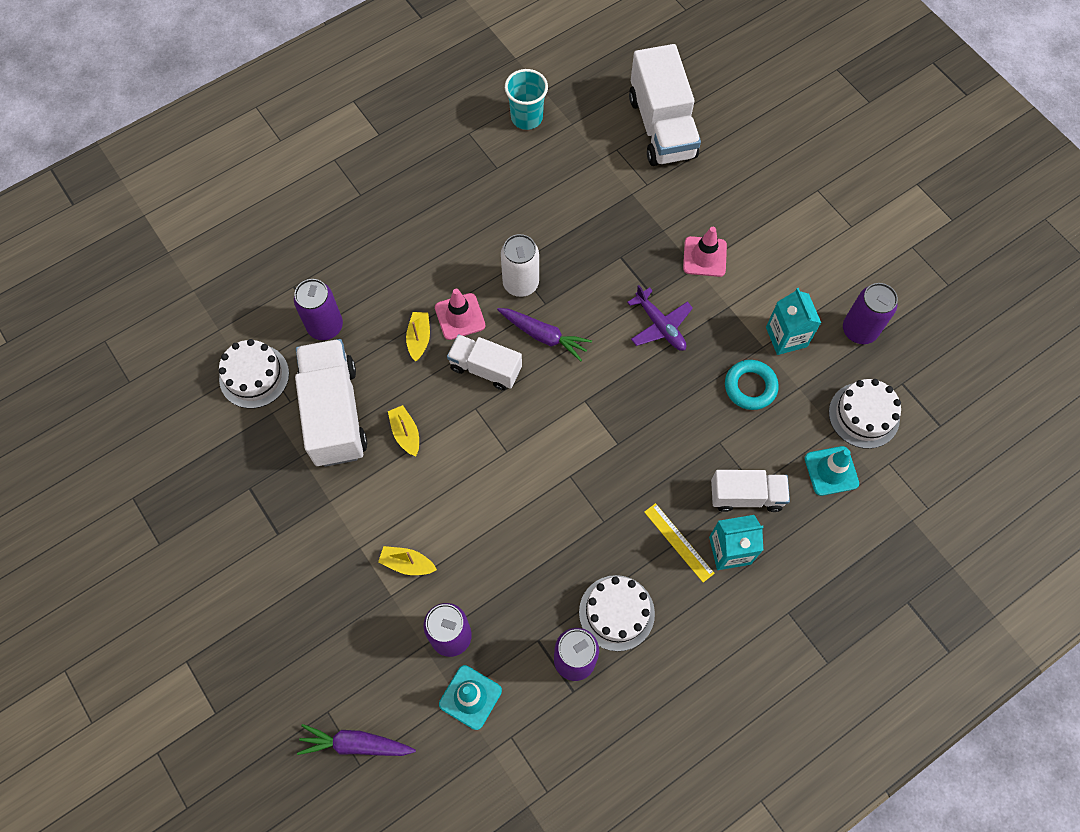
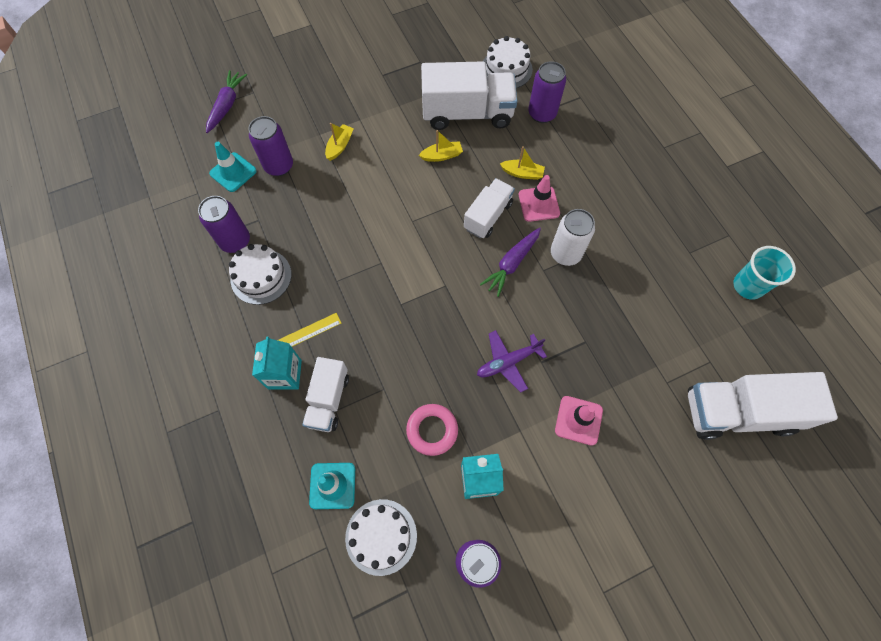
camera: 100 degrees right, 0 degrees up
turquoise ring [725,360,779,410] -> pink ring [406,404,458,456]

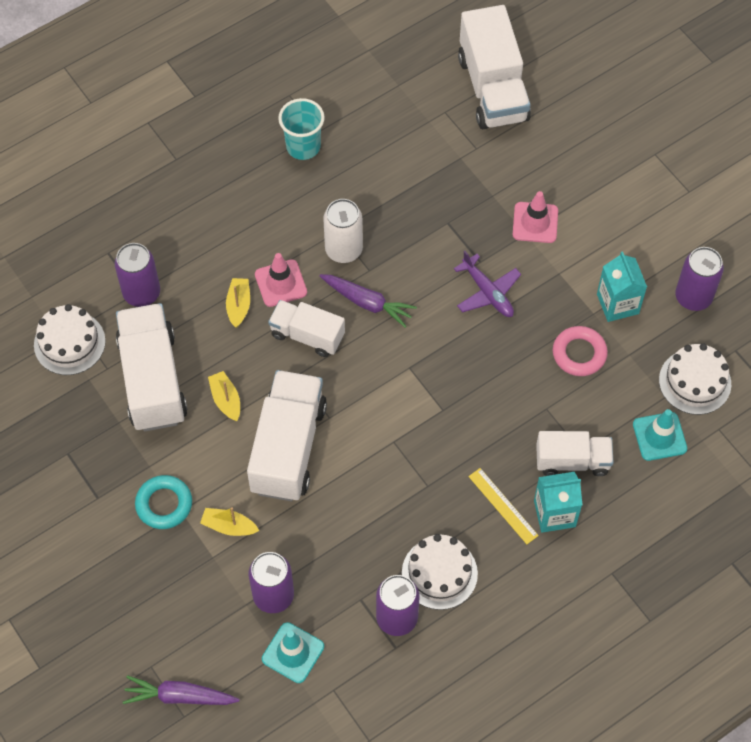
camera: 100 degrees left, 5 degrees down
turquoise cup [733,246,796,300] -> turquoise cup moved to [278,98,325,160]
none -> turquoise ring [135,475,192,529]
none -> white truck [247,370,327,501]

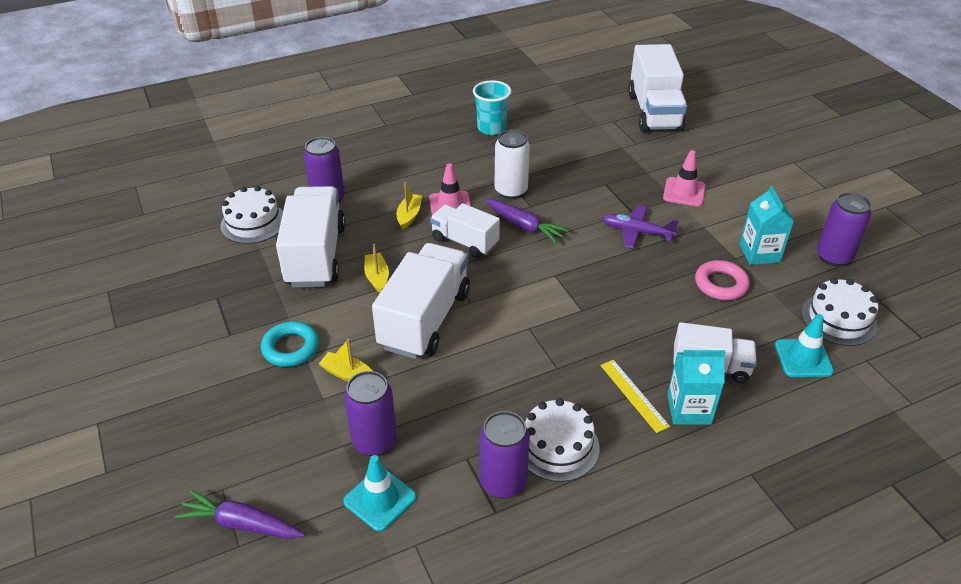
camera: 10 degrees right, 20 degrees down
purple plane [454,251,521,317] -> purple plane turned 135 degrees clockwise [602,205,679,249]

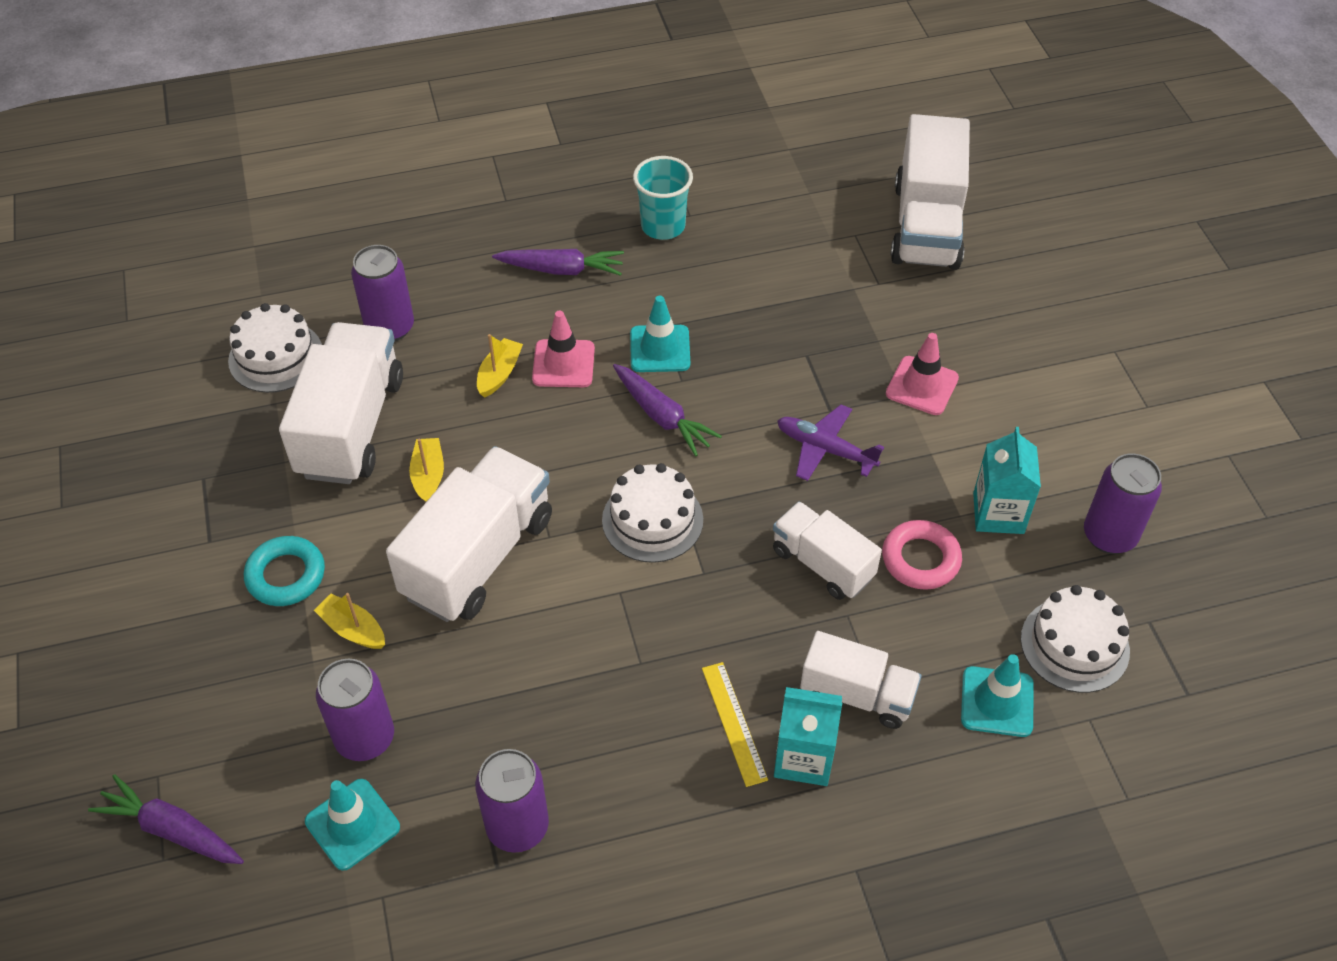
camera: 10 degrees right, 10 degrees up
white truck [430,203,500,258] -> white truck moved to [773,501,882,600]
white can [494,129,530,199] -> turquoise traffic cone [630,296,690,372]
white cake [525,398,600,482] -> white cake moved to [602,463,703,563]
none -> purple carrot [492,249,624,276]

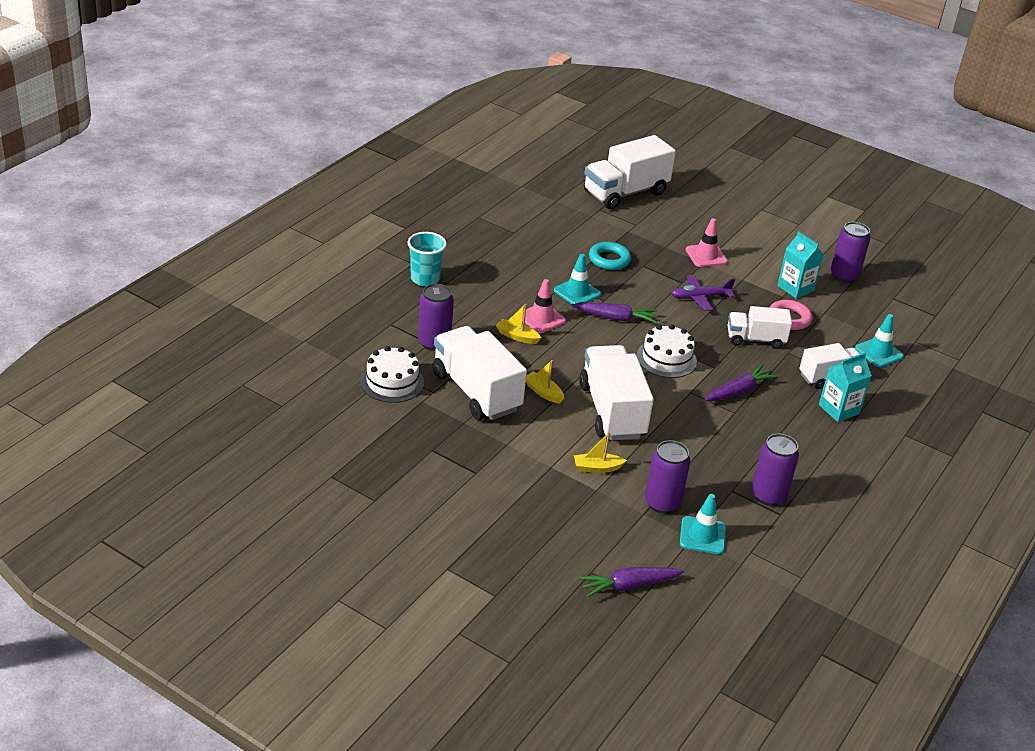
camera: 45 degrees left, 15 degrees down
turquoise ring [244,536,325,606] -> turquoise ring moved to [589,242,631,270]
yellow boat [477,334,523,398] -> yellow boat turned 45 degrees counterclockwise [496,304,541,344]
purple carrot [492,249,624,276] -> purple carrot moved to [705,364,778,401]
turquoise cup [633,156,693,240] -> turquoise cup moved to [408,232,447,286]
yellow ruler [702,662,768,787] -> none
white truck [891,114,970,270] -> white truck turned 90 degrees clockwise [584,135,676,209]
white cake [1021,585,1130,693] -> none

